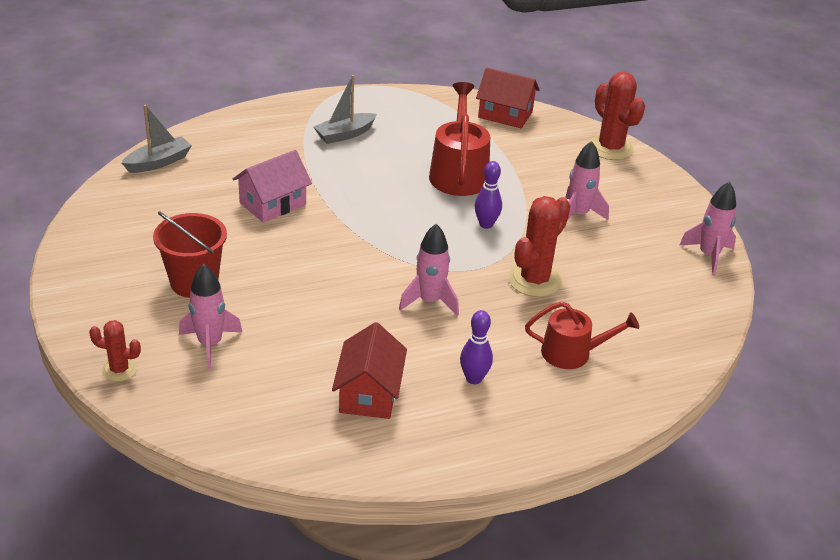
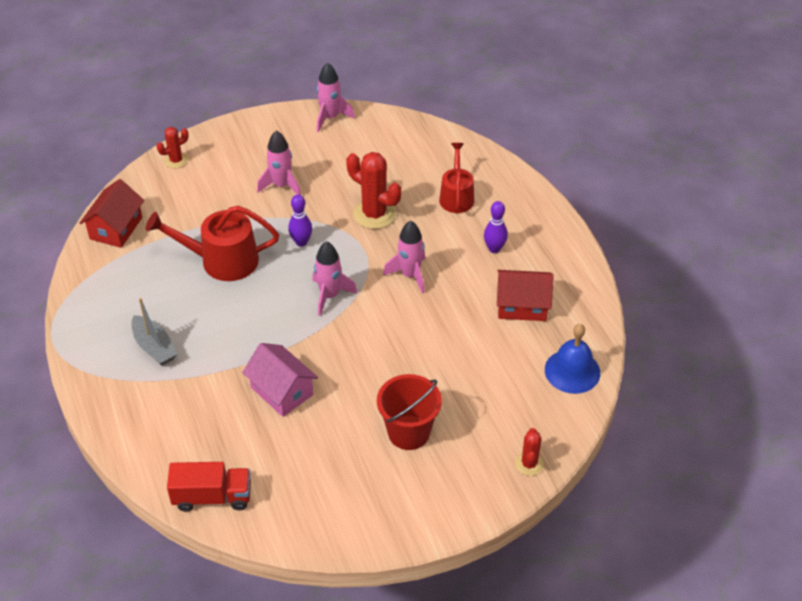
camera: 90 degrees left, 10 degrees up
grey boat [121,105,192,173] -> red truck [167,462,251,512]
pink rocket [179,264,242,369] -> pink rocket moved to [313,241,357,316]
red cactus [588,72,645,160] -> red cactus [157,127,189,168], size x0.56
none -> blue bell [545,324,600,394]

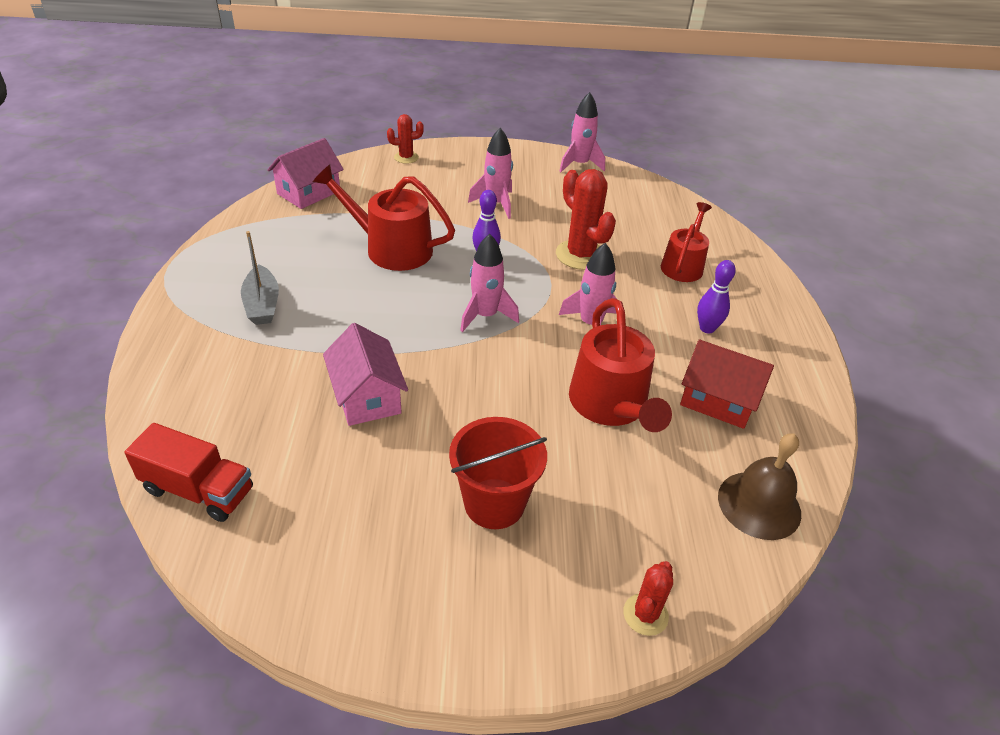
camera: 20 degrees right, 5 degrees down
red house [80,179,144,248] -> pink house [267,138,344,209]
blue bell [545,324,600,394] -> brown bell [718,433,801,540]
none -> red watering can [569,298,672,432]

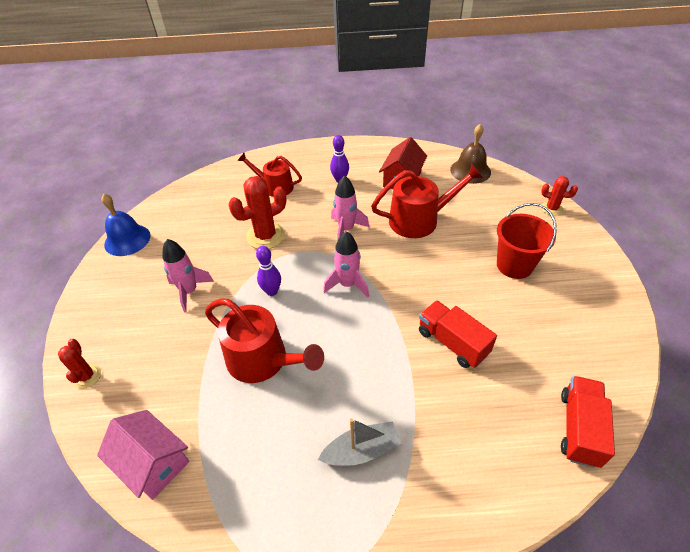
camera: 90 degrees left, 5 degrees up
red watering can [313,164,455,271] -> red watering can turned 75 degrees counterclockwise [205,298,324,383]
pink house [323,323,408,426] -> red truck [419,300,497,368]
pink rocket [559,92,605,172] -> blue bell [101,194,151,256]

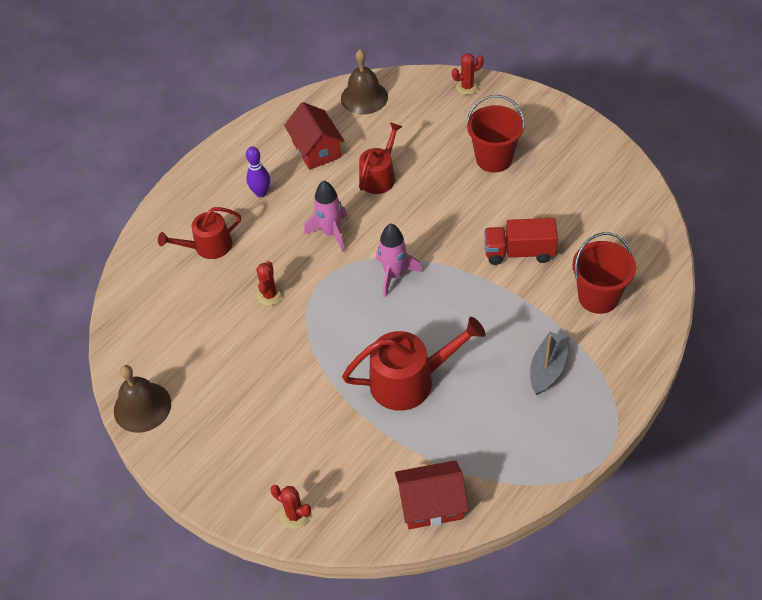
camera: 45 degrees left, 5 degrees up
pink house [97,410,189,500] -> red house [395,460,469,529]
blue bell [101,194,151,256] -> brown bell [114,365,171,433]
pink rocket [163,239,214,313] -> none
red cactus [229,176,286,249] -> red cactus [256,261,283,306], size x0.56
purple bowling pin [256,246,281,296] -> none
red watering can [371,164,483,238] -> red watering can [359,122,403,194], size x0.66
red truck [561,376,615,468] -> none
none -> red bucket [572,232,636,314]

